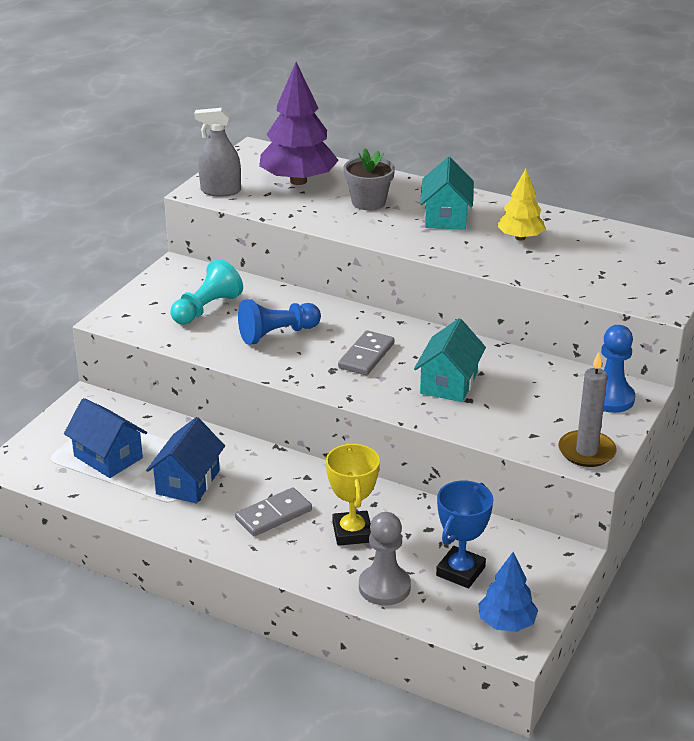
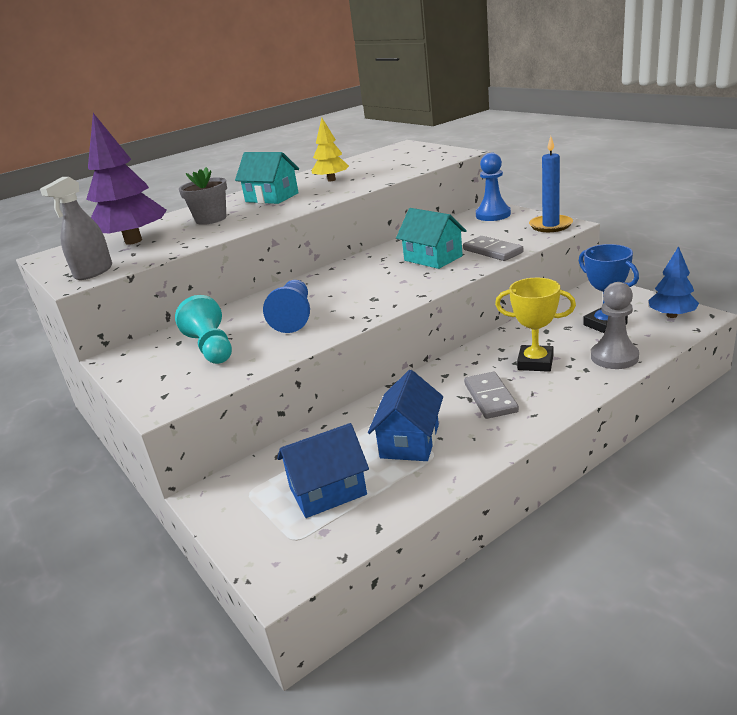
camera: 60 degrees left, 5 degrees down
blue house [146,417,225,503] -> blue house turned 60 degrees clockwise [368,370,443,461]
grey domino [338,330,394,375] -> grey domino moved to [463,236,523,261]
grey candle [558,352,617,467] -> blue candle [529,136,573,232]

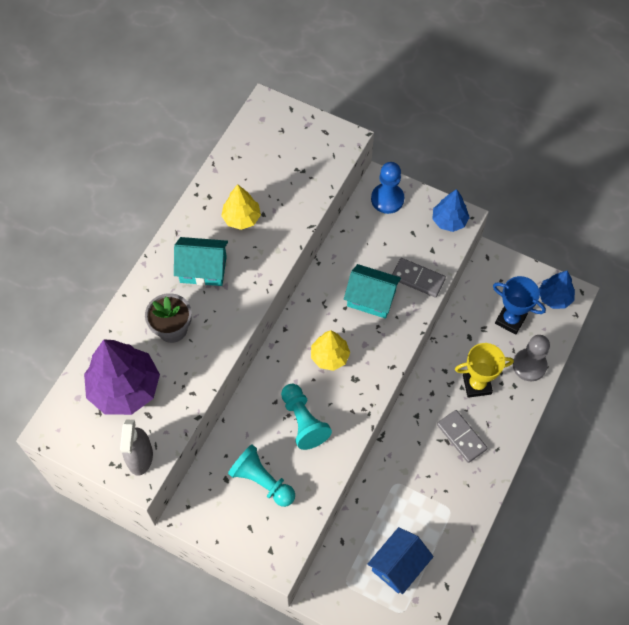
camera: 30 degrees left, 35 degrees up
blue pawn [263,280,310,333] -> turquoise pawn [281,384,332,450]
blue house [368,370,443,461] -> none
blue candle [529,136,573,232] -> blue tree [432,189,470,232]
none -> yellow tree [311,330,350,371]

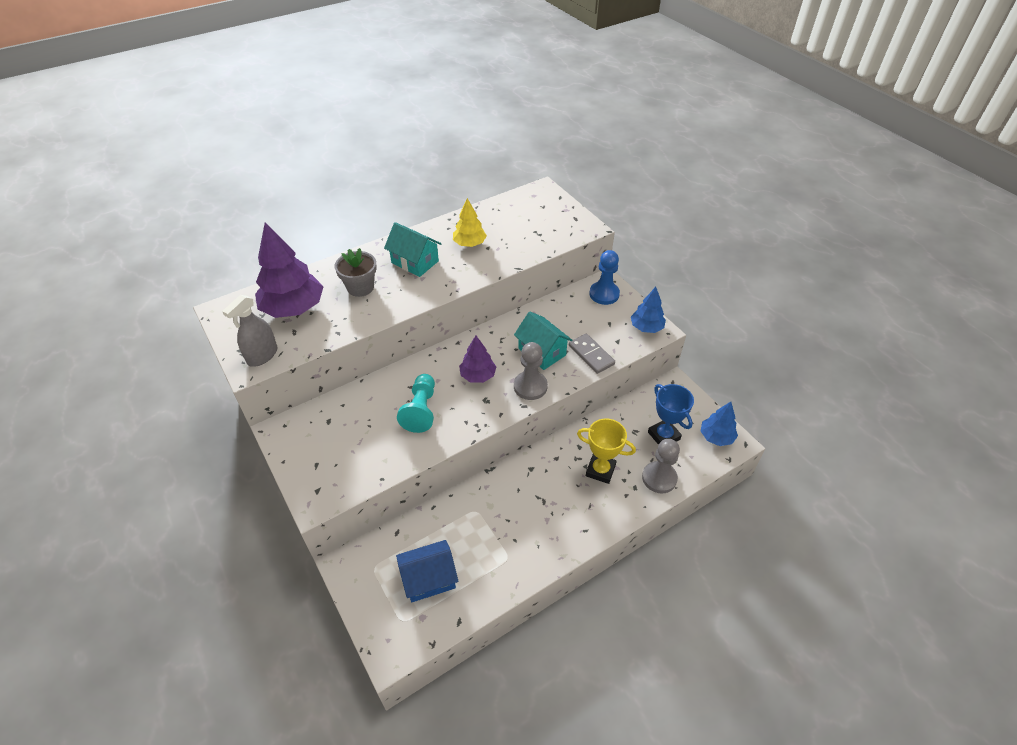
camera: 30 degrees right, 15 degrees down
turquoise pawn [228,444,295,507] -> none
yellow tree [311,330,350,371] -> purple tree [459,336,496,383]
grey domino [437,410,488,463] -> none
none -> grey pawn [514,342,548,400]

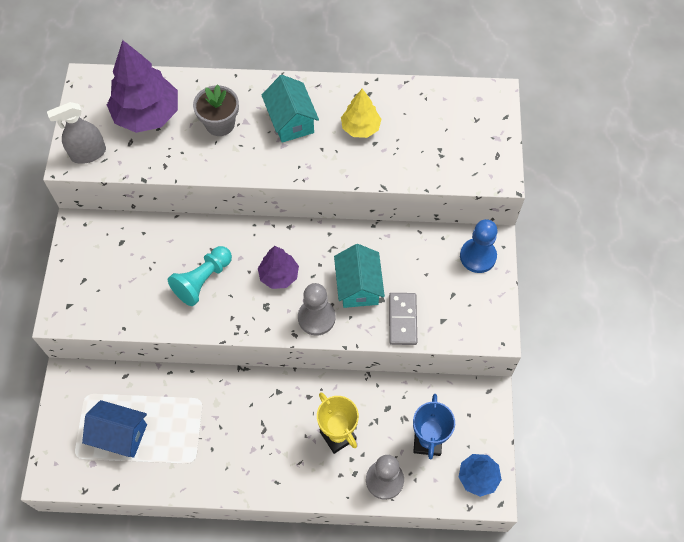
camera: 35 degrees right, 15 degrees up
blue tree [631,287,666,333] -> none

